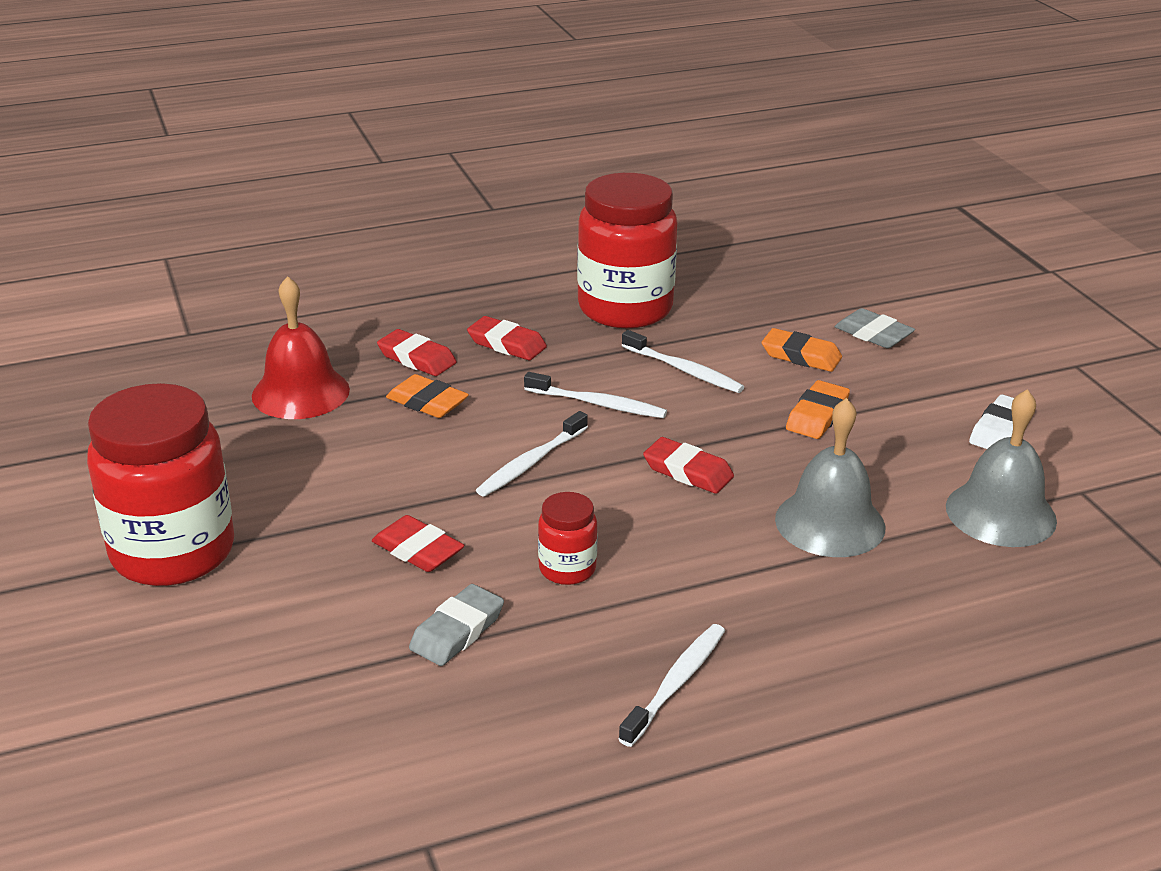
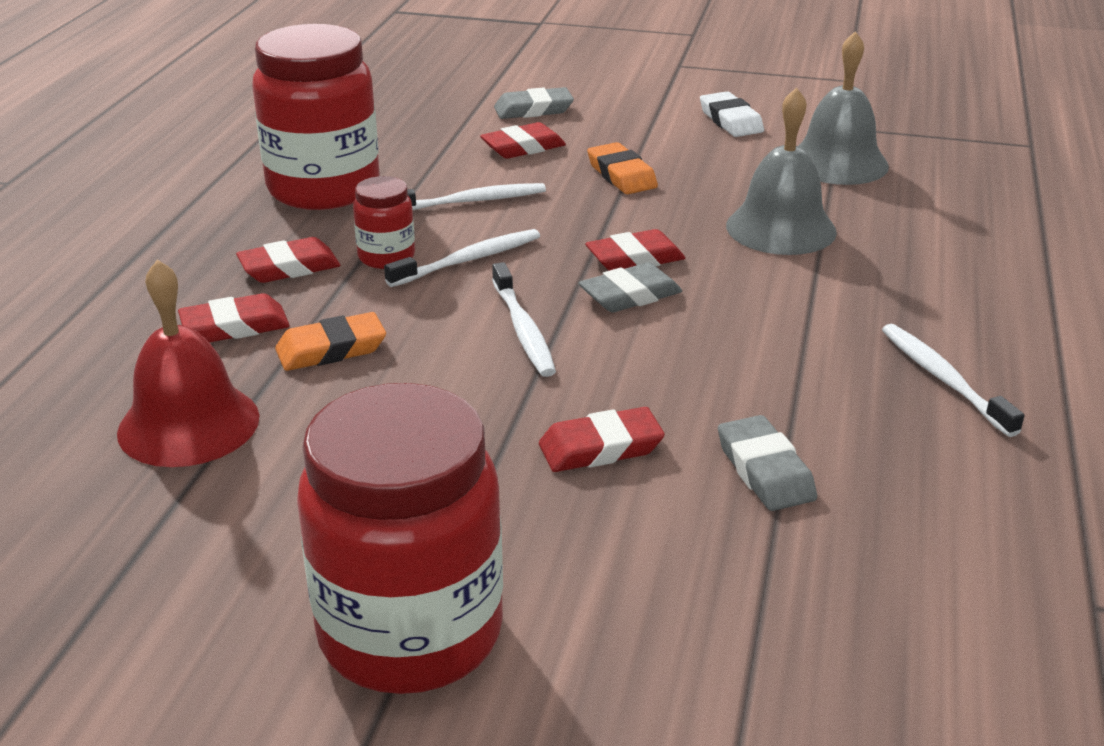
camera: 55 degrees left, 0 degrees up
red jar [538,492,598,585] -> red jar moved to [353,176,415,269]
orange eraser [762,328,842,372] -> red eraser [480,122,566,159]
none -> grey eraser [579,262,682,313]

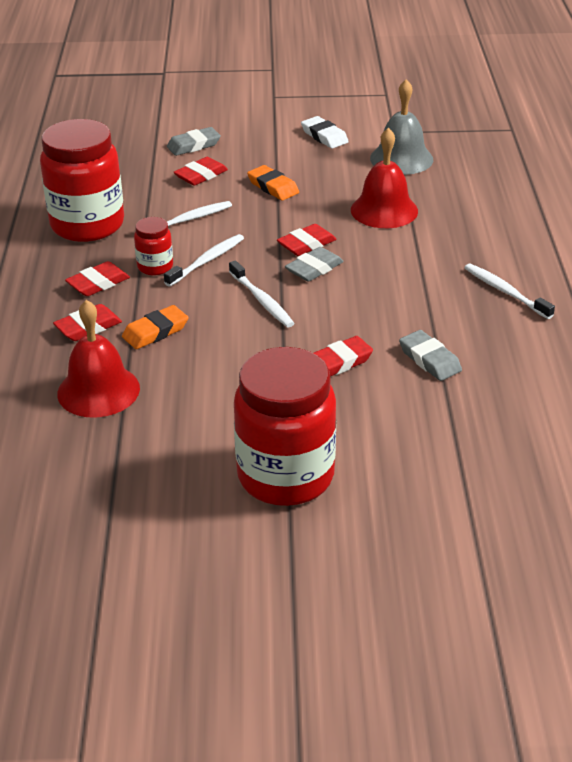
camera: 15 degrees left, 5 degrees up
grey bell [726,87,837,255] -> red bell [351,128,418,228]

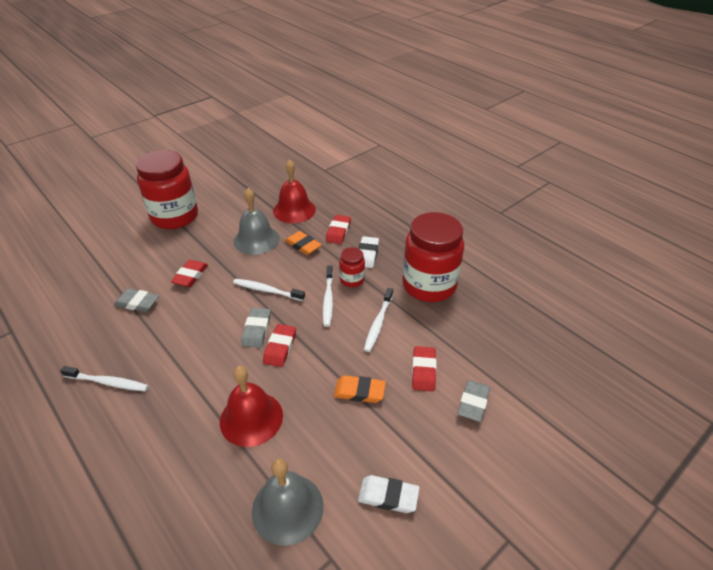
camera: 140 degrees right, 5 degrees up
red eraser [65,261,130,296] -> white eraser [358,236,379,268]
orange eraser [122,305,188,349] -> orange eraser turned 60 degrees counterclockwise [285,231,322,255]
none -> grey bell [234,188,279,255]

